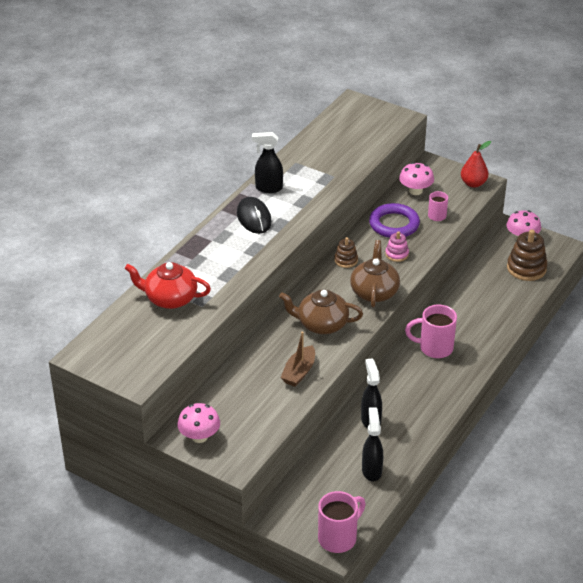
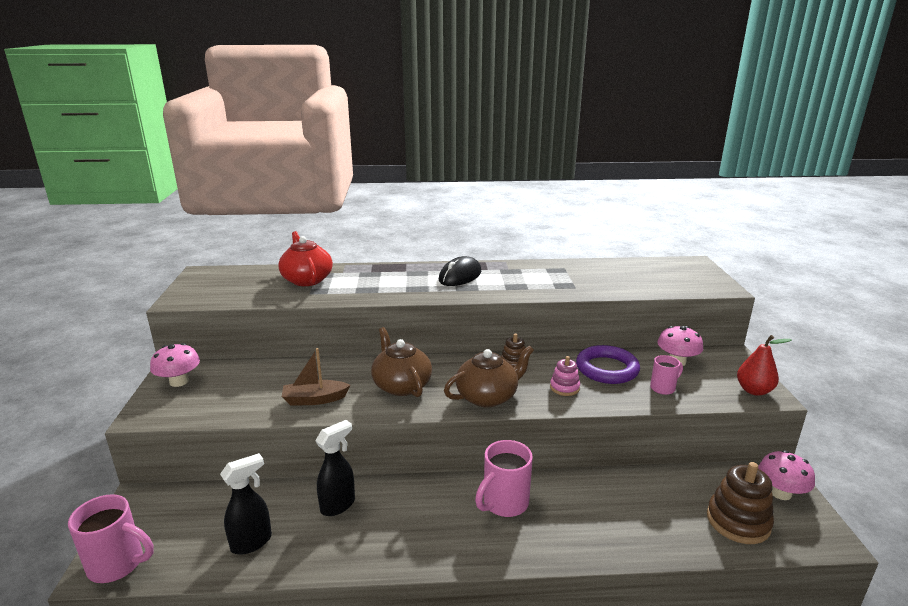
camera: 55 degrees right, 15 degrees down
black spray bottle [252,132,283,193] -> none
pink mug [405,305,457,358] -> pink mug turned 105 degrees counterclockwise [475,440,533,517]

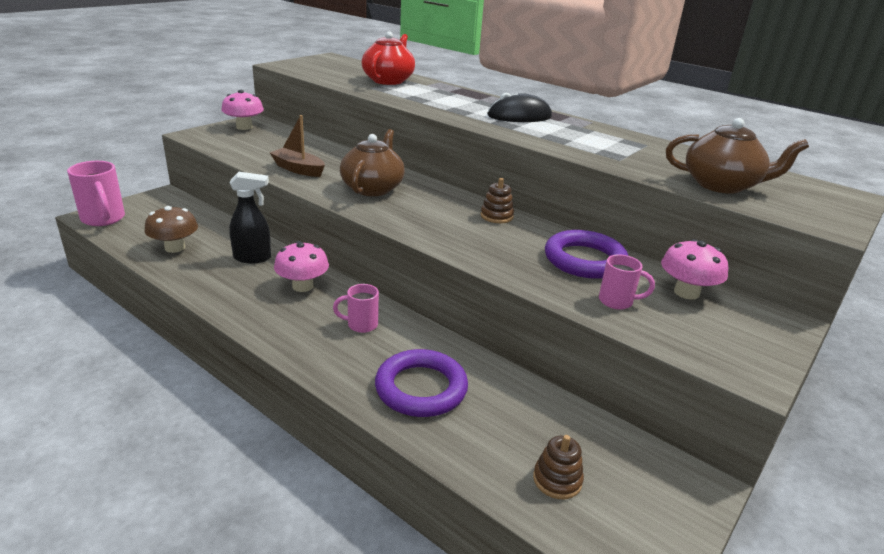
camera: 40 degrees right, 5 degrees up
black spray bottle [220,453,272,555] -> brown mushroom [144,206,198,253]
brown teapot [444,346,534,407] -> brown teapot moved to [666,118,809,194]
pink mug [475,440,533,517] -> pink mug [333,284,379,333], size x0.59
pink stacking toy [550,356,580,396] -> none
brown stacking toy [707,462,774,544] -> brown stacking toy [533,435,584,499], size x0.57
red pear [737,335,792,396] -> none
pink mushroom [758,450,815,500] -> pink mushroom moved to [274,241,329,292]
none -> purple ring [375,349,468,417]

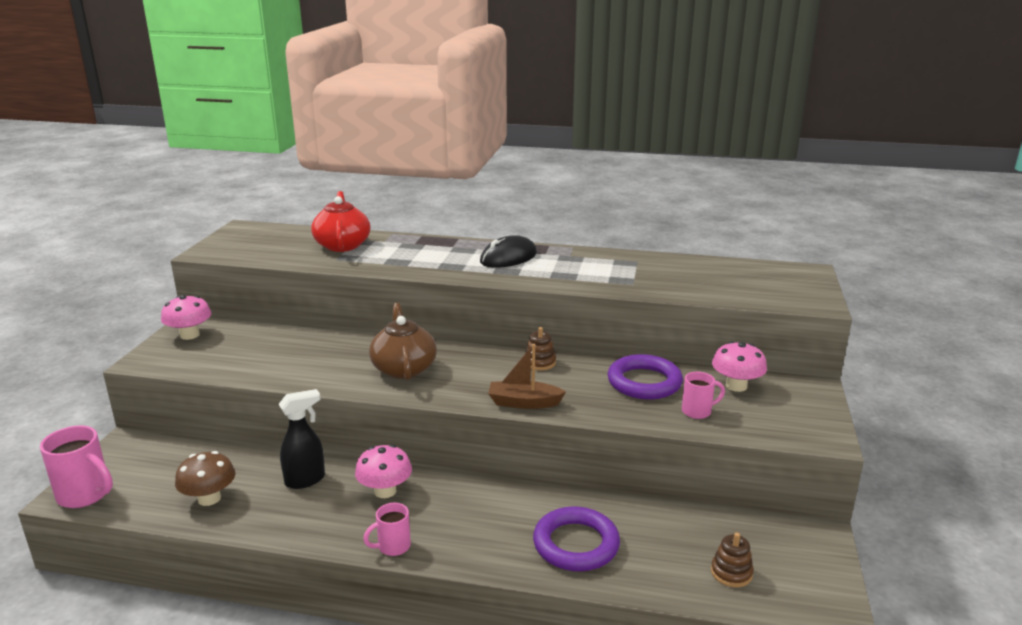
camera: 25 degrees left, 5 degrees down
brown boat [269,115,325,177] -> brown boat moved to [488,344,566,409]
pink mug [333,284,379,333] -> pink mug moved to [363,503,411,556]
brown teapot [666,118,809,194] -> none

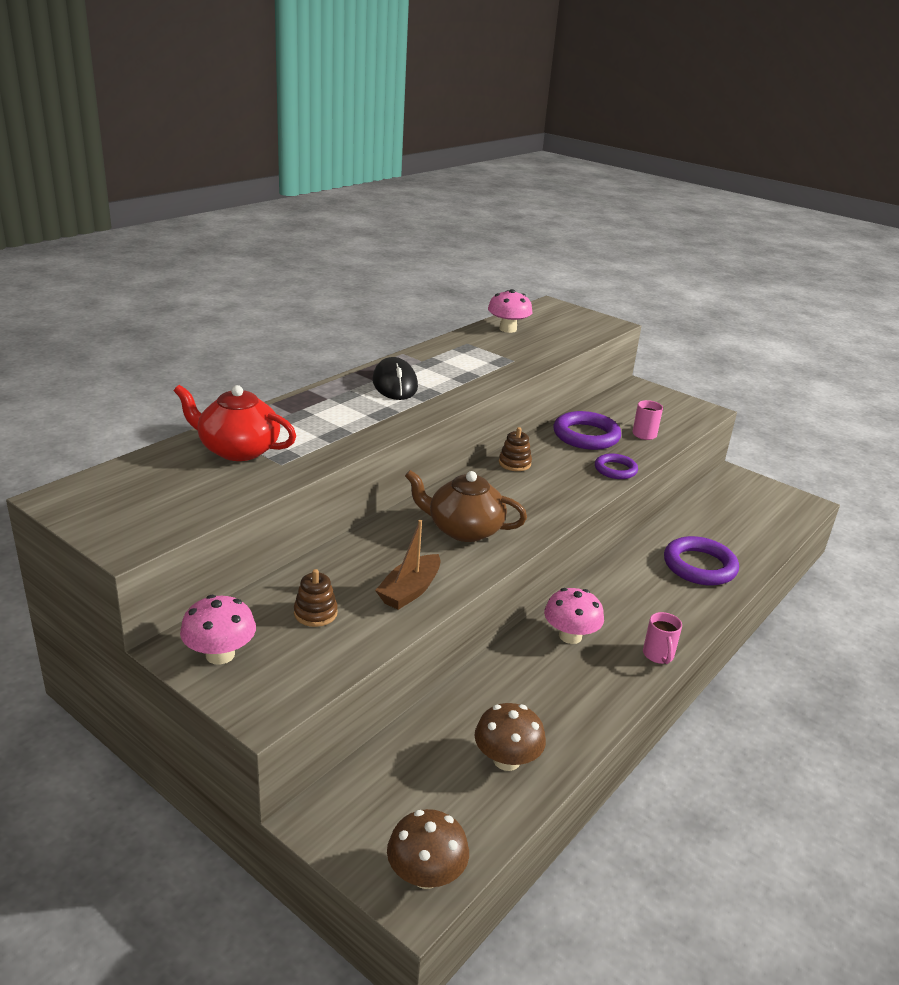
camera: 65 degrees left, 5 degrees up
pink mug [40,425,113,508] -> brown mushroom [387,809,469,889]
black spray bottle [279,389,325,489] -> none
brown boat [488,344,566,409] -> brown boat moved to [375,520,441,610]
brown stacking toy [711,533,754,587] -> brown stacking toy moved to [294,569,338,627]
pink mushroom [712,341,767,392] -> pink mushroom moved to [488,289,532,333]
none -> purple ring [595,454,638,479]

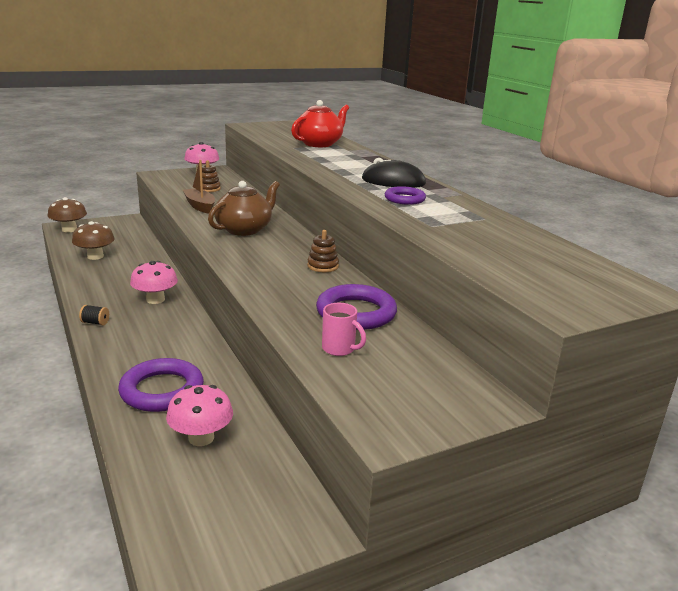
camera: 115 degrees right, 5 degrees down
pink mushroom [488,289,532,333] -> pink mushroom moved to [166,385,233,446]
purple ring [595,454,638,479] -> purple ring moved to [385,186,426,205]
pink mug [643,612,682,664] -> black spool [79,305,109,325]

